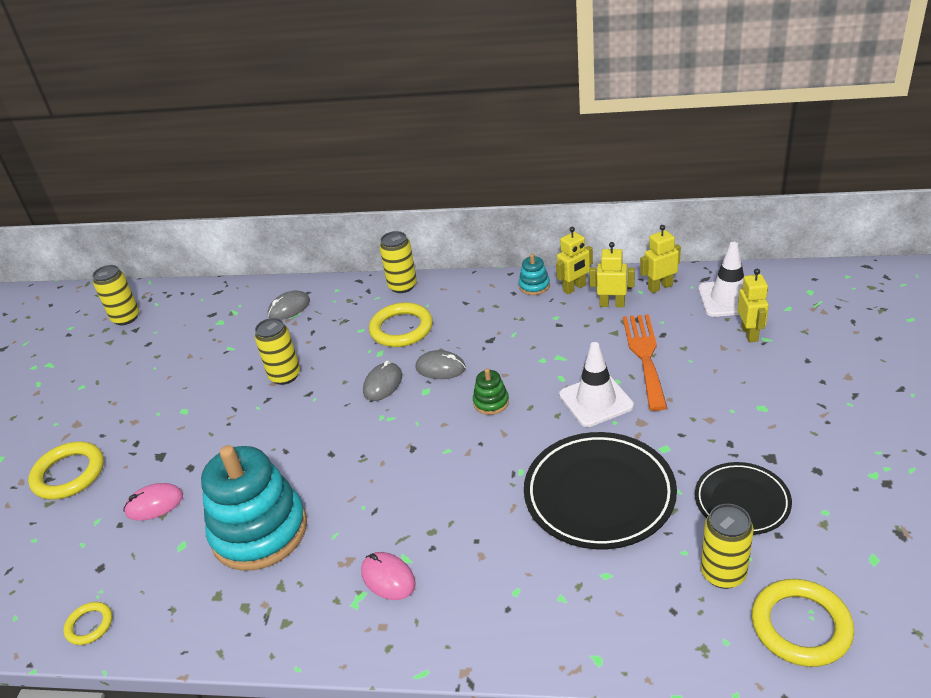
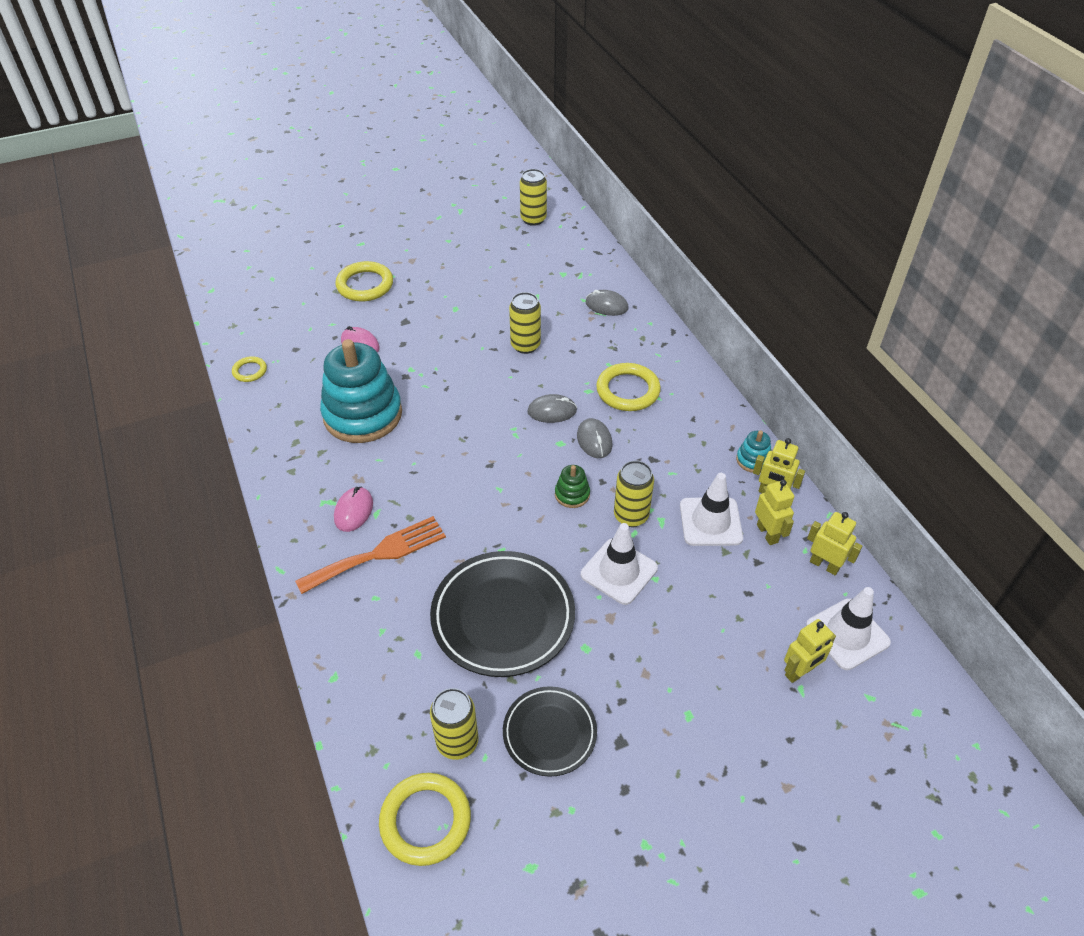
camera: 55 degrees right, 10 degrees up
yellow can [380,231,417,293] -> yellow can moved to [614,461,654,527]
orange fork [623,314,667,411] -> orange fork moved to [295,516,446,594]
none -> white traffic cone [680,473,743,546]

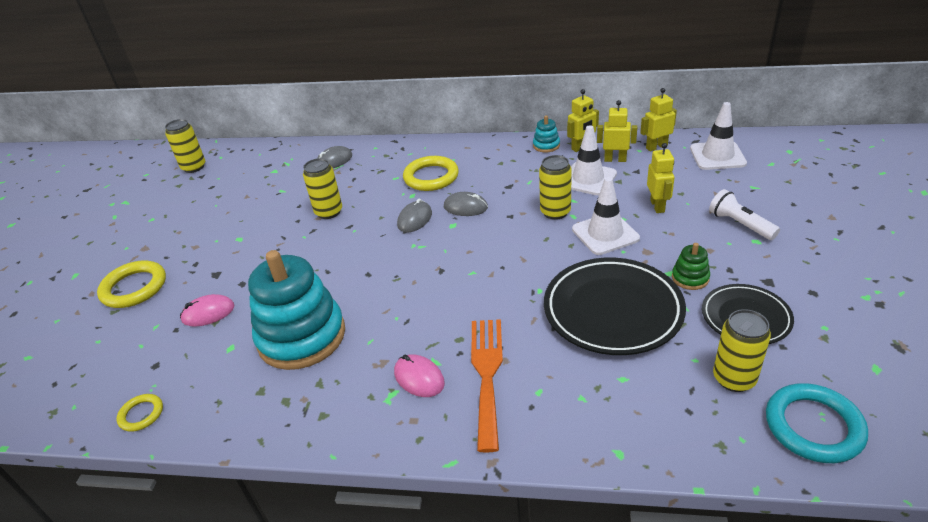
camera: 55 degrees left, 10 degrees down
yellow ring [379,773,471,866] -> turquoise ring [766,383,868,463]
green stacking toy [555,465,590,508] -> green stacking toy moved to [672,243,710,290]
yellow robot [784,619,836,683] -> yellow robot moved to [647,143,675,213]
none -> white flashlight [709,189,780,240]

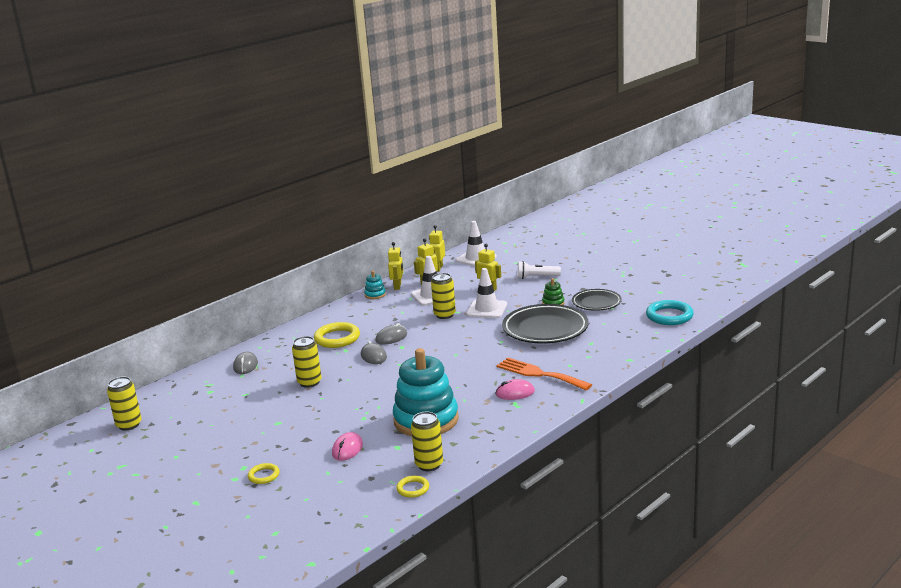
camera: 55 degrees left, 15 degrees down
yellow ring [97,260,166,308] -> yellow ring [248,463,280,484], size x0.55
yellow can [713,309,771,392] -> yellow can moved to [411,412,443,471]

